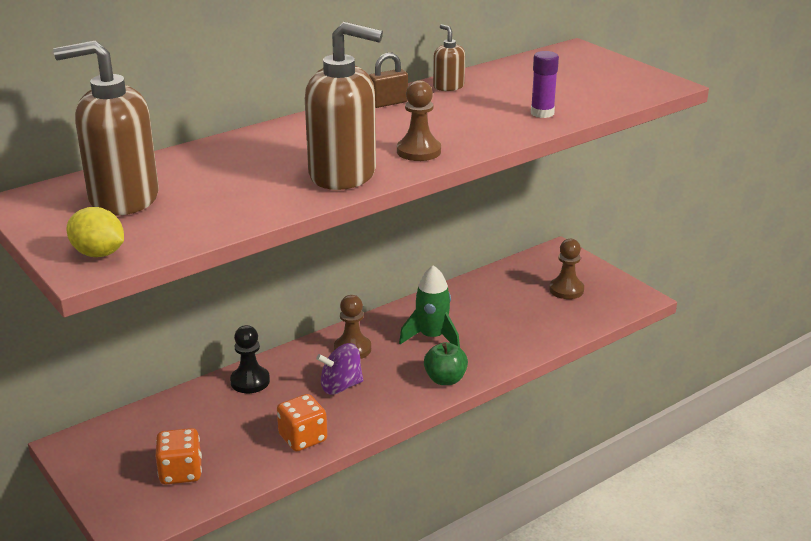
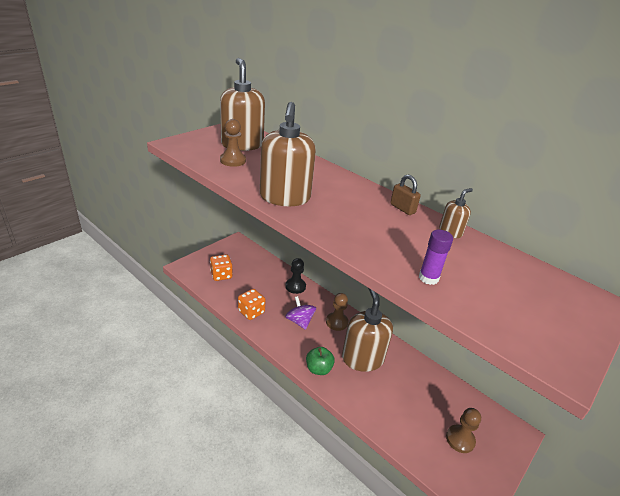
camera: 75 degrees right, 5 degrees up
yellow lemon [66,207,124,257] -> none
brown pawn [397,80,441,161] -> brown pawn moved to [220,119,246,167]
green rocket [399,265,460,347] -> brown soap dispenser [342,288,393,372]

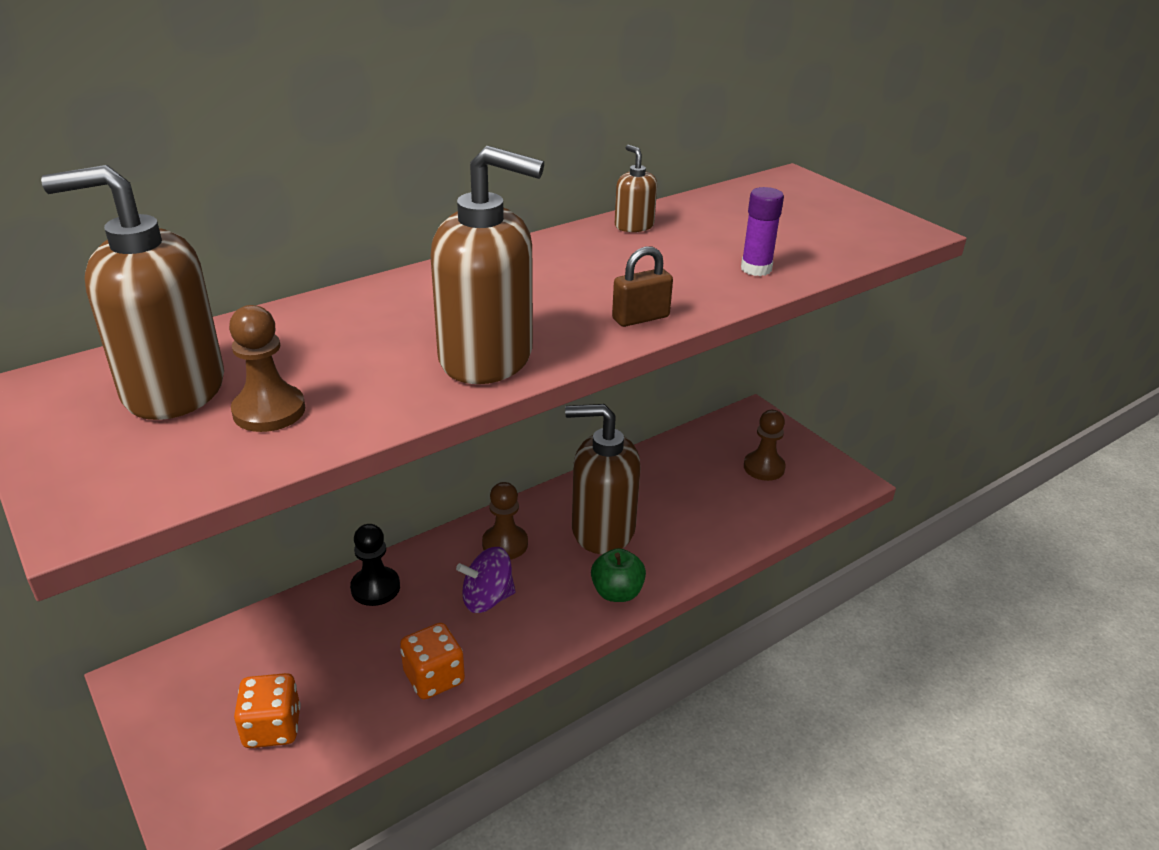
camera: 75 degrees left, 0 degrees up
brown padlock [390,174,421,215] -> brown padlock moved to [612,246,673,327]

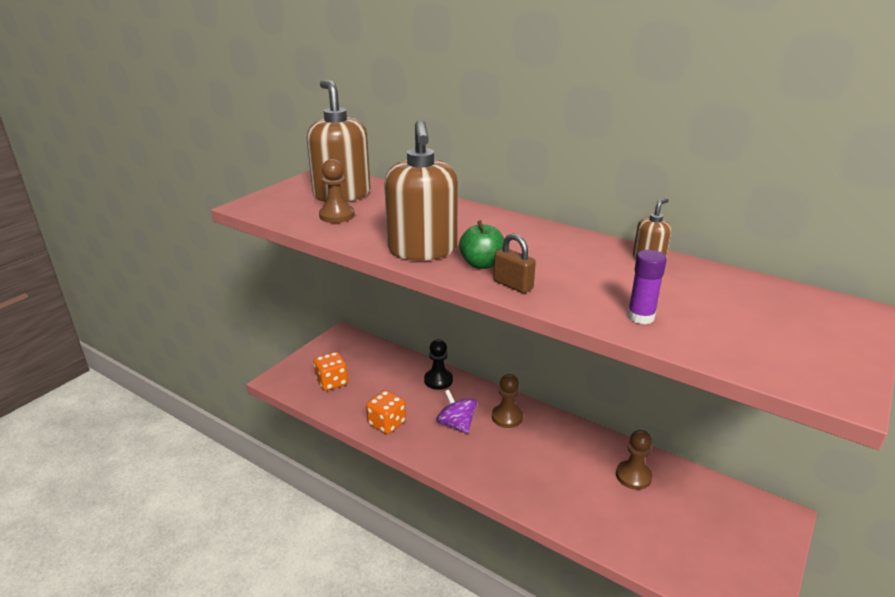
camera: 70 degrees right, 5 degrees down
brown soap dispenser [565,404,640,554] -> none
green apple [591,548,646,602] -> green apple moved to [459,220,504,269]
brown pawn [744,410,786,481] -> brown pawn moved to [616,430,652,490]

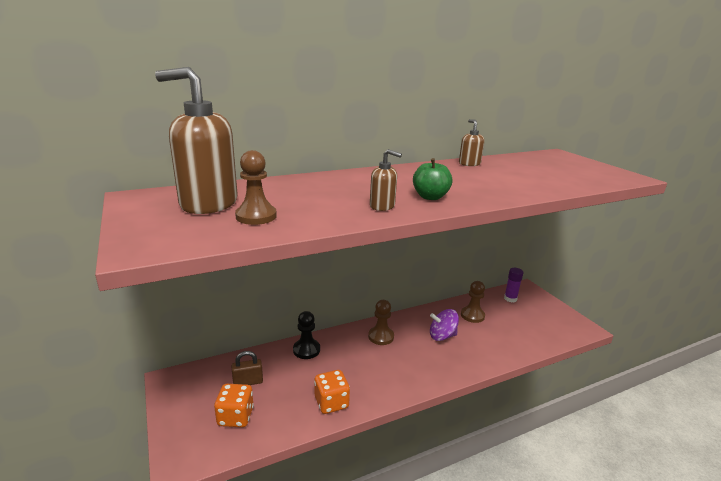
camera: 60 degrees left, 5 degrees down
brown soap dispenser [384,120,458,260] -> brown soap dispenser [370,149,402,211], size x0.47
purple spinning top [436,390,477,434] -> purple spinning top moved to [430,309,459,341]
brown padlock [493,233,536,293] -> brown padlock moved to [232,351,263,385]
purple glue stick [627,250,667,324] -> purple glue stick moved to [504,268,523,302]

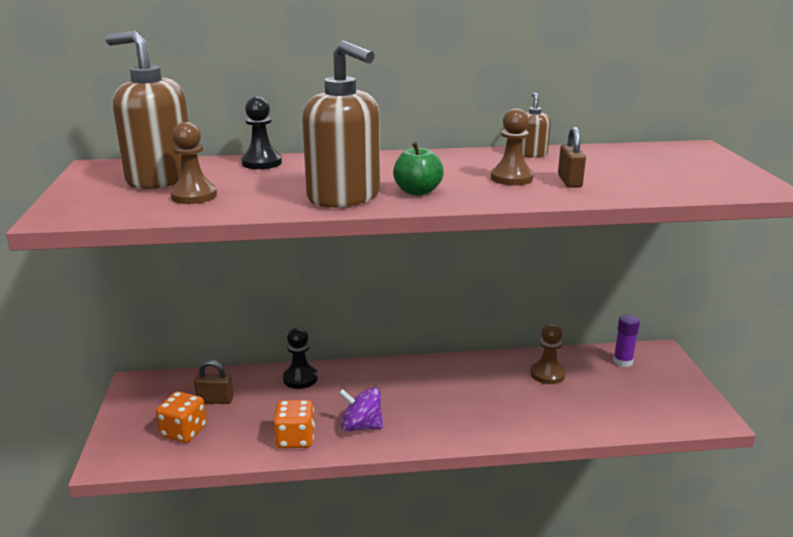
camera: 20 degrees right, 0 degrees up
brown pawn [368,300,394,345] -> brown pawn moved to [491,108,534,185]
brown soap dispenser [370,149,402,211] -> brown soap dispenser [302,40,380,208], size x2.14
purple spinning top [430,309,459,341] -> purple spinning top moved to [339,387,383,431]
none -> black pawn [241,97,282,169]
none -> brown padlock [558,127,586,187]

